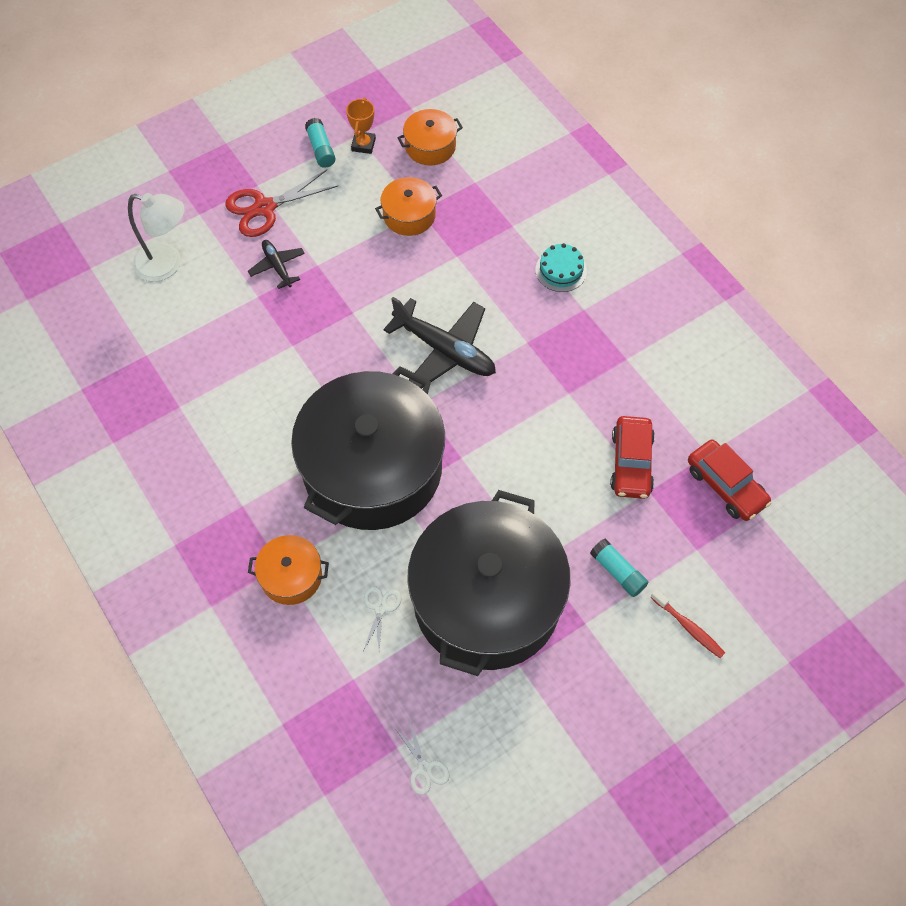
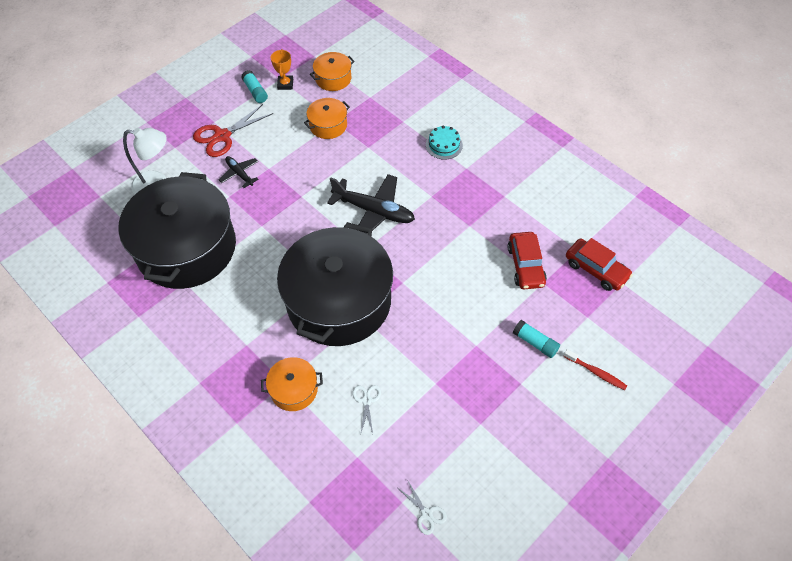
camera: 10 degrees left, 5 degrees down
black pot [407,490,571,676] -> black pot moved to [118,172,236,289]

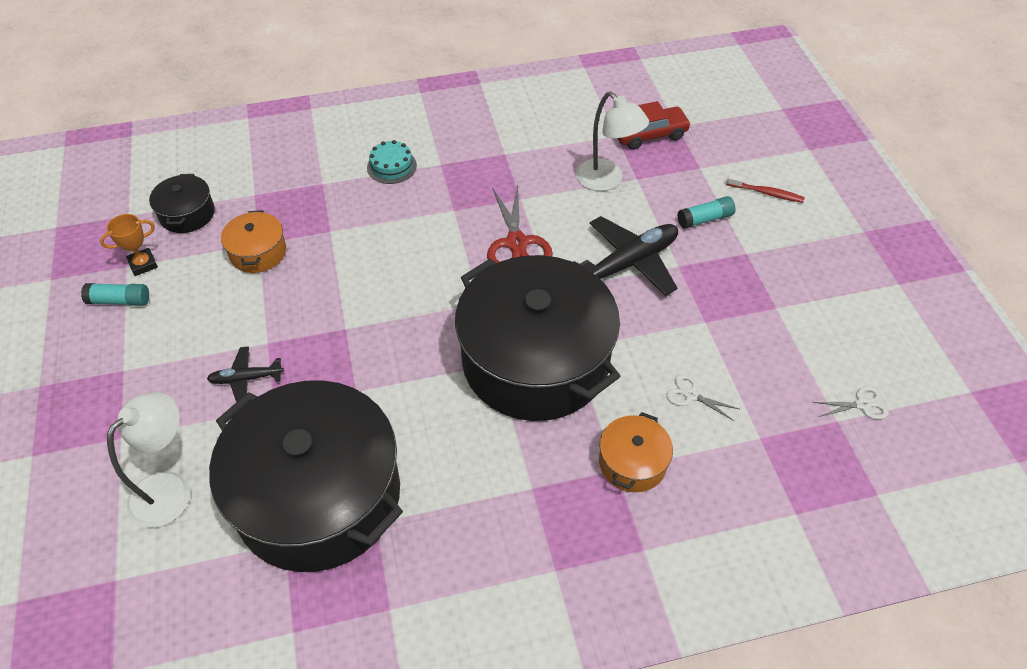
camera: 60 degrees left, 5 degrees down
red scissors [193,104,273,157] -> red scissors moved to [487,184,553,263]
orange trophy [271,49,293,90] -> orange trophy turned 60 degrees counterclockwise [100,214,158,276]
orange pot [310,52,355,91] -> black pot [149,174,215,233]
black plane [327,174,415,234] -> black plane moved to [573,216,678,296]
red car [507,232,547,289] -> white lamp [576,92,649,191]
red toothbrush [564,349,627,390] -> red toothbrush turned 45 degrees clockwise [727,174,805,203]

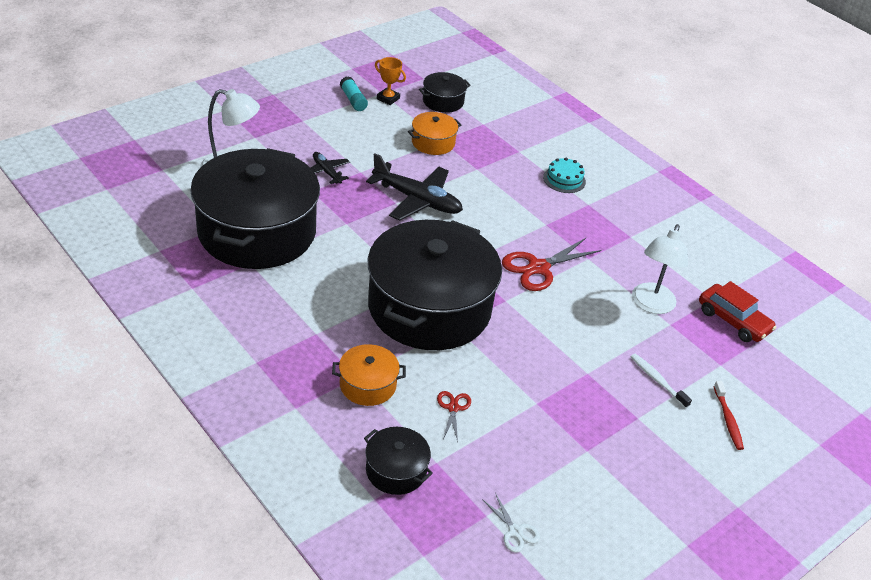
camera: 60 degrees right, 10 degrees down
black plane [573,216,678,296] -> black plane moved to [366,153,463,221]
white scissors [666,374,739,421] -> red scissors [437,391,471,442]
turquoise glue stick [677,196,736,229] -> white toothbrush [631,354,692,408]
none -> black pot [364,427,433,495]

